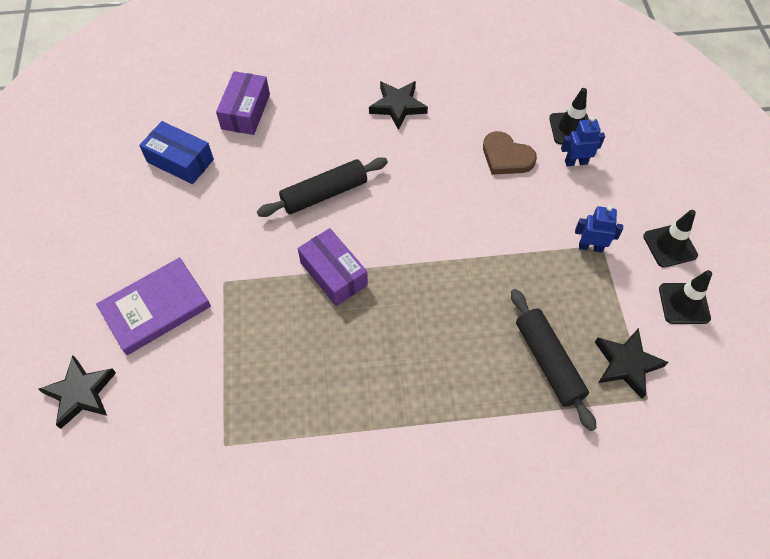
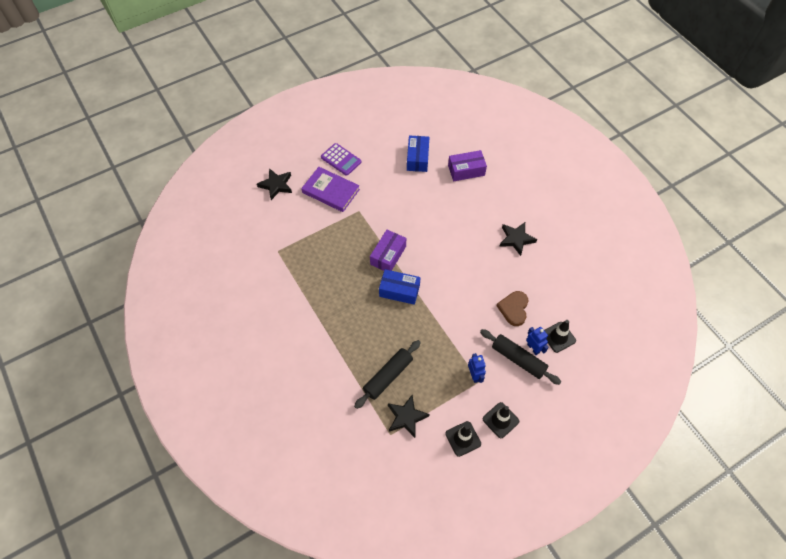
camera: 65 degrees right, 0 degrees up
black rolling pin [257,157,388,217] -> black rolling pin moved to [480,329,561,385]
none -> purple calculator [321,143,361,176]
none -> blue box [379,269,421,305]

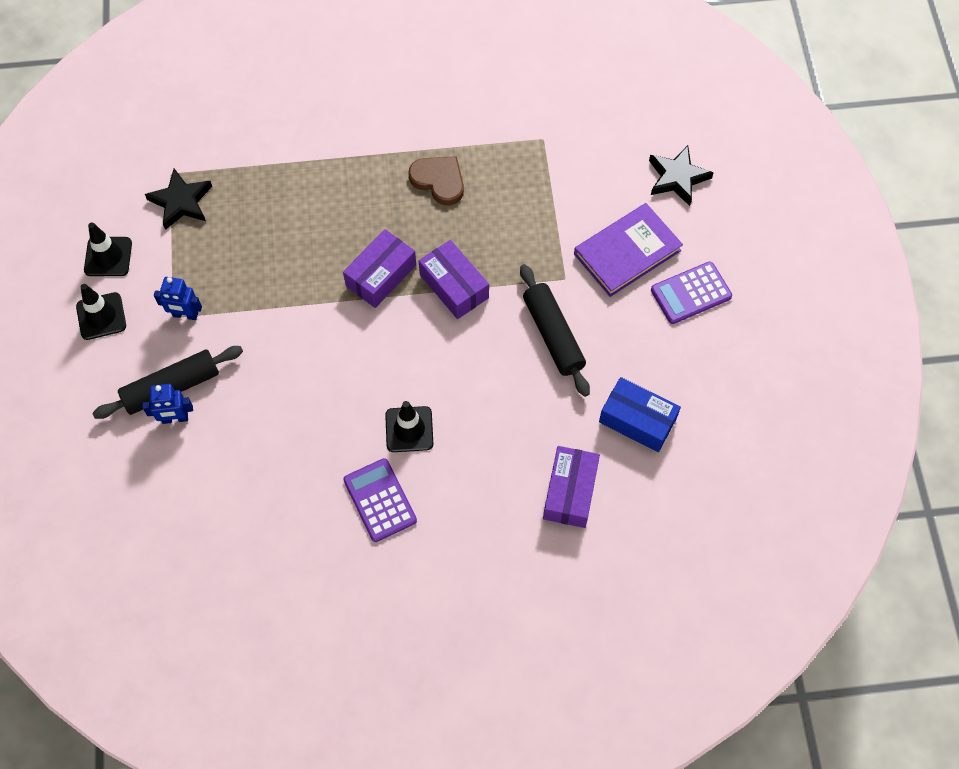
camera: 115 degrees right, 5 degrees up
black rolling pin [354,340,421,409] -> black rolling pin moved to [520,264,590,397]
blue box [379,269,421,305] -> purple box [343,229,416,308]
brown heart [497,291,528,326] -> brown heart moved to [408,156,464,205]
black star [499,222,537,256] -> purple calculator [343,458,417,542]
black traffic cone [544,320,576,353] -> black traffic cone moved to [385,401,433,452]

